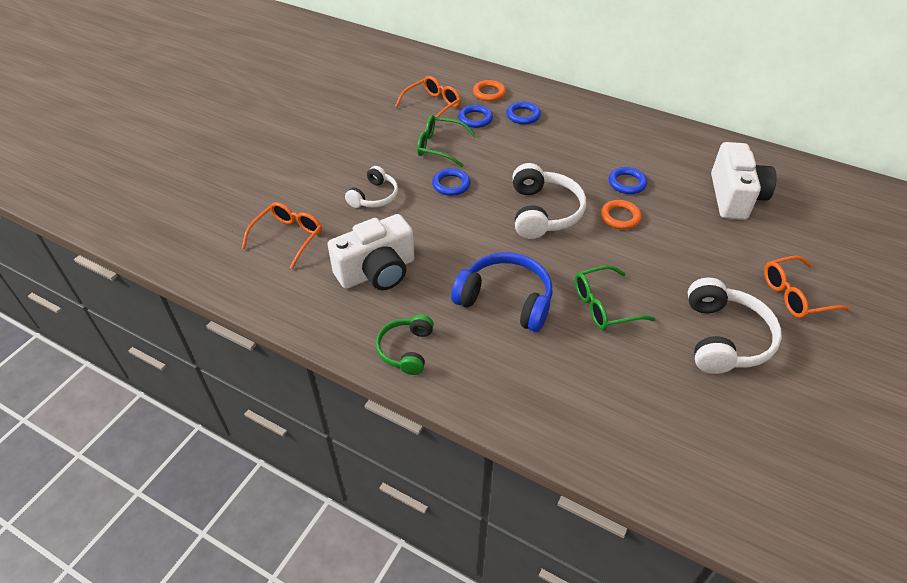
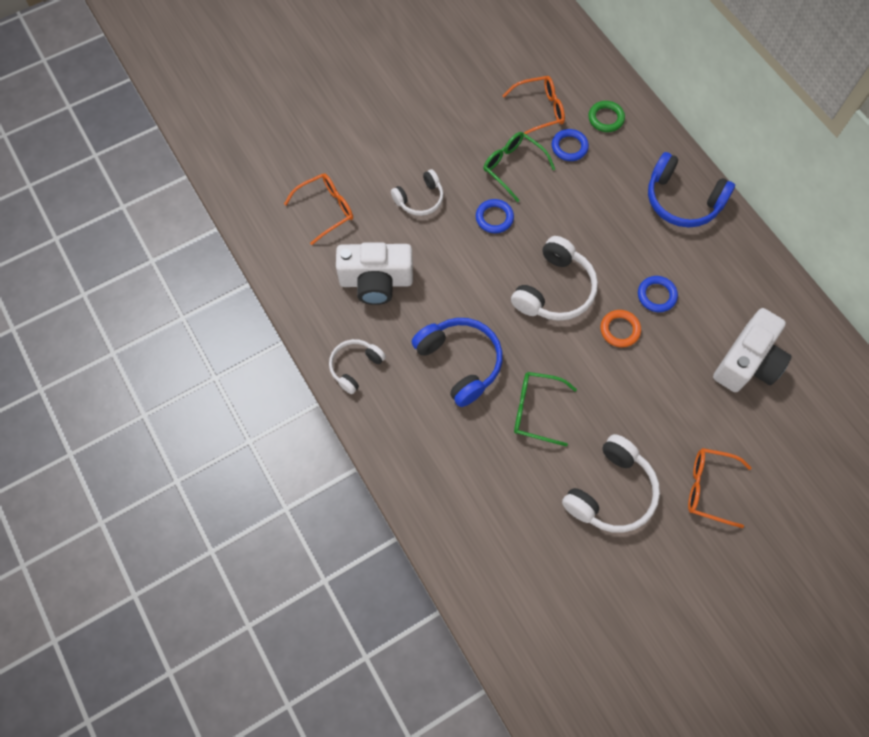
camera: 30 degrees right, 20 degrees up
green headphones [376,314,434,375] -> white headphones [329,339,386,394]
orange ring [473,80,506,102] -> green ring [588,101,625,132]
blue ring [506,101,541,124] -> none
none -> blue headphones [648,152,735,227]

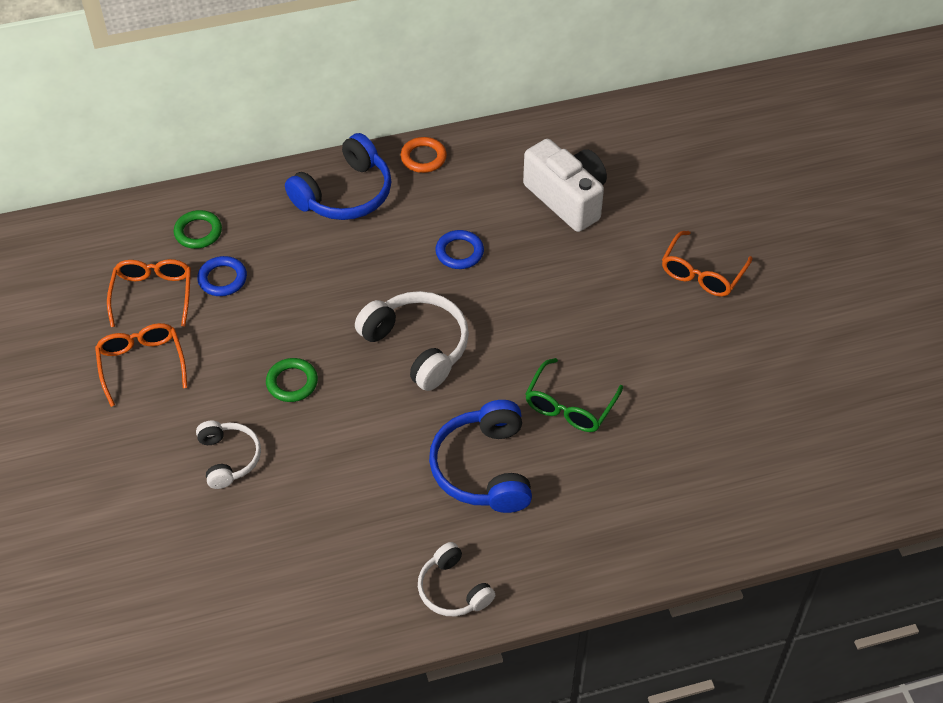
camera: 75 degrees left, 15 degrees down
orange glasses [284,173,353,245] -> orange glasses moved to [95,323,187,407]
white camera [336,242,413,305] -> none
blue headphones [412,318,503,407] -> blue headphones turned 75 degrees counterclockwise [429,400,532,513]
blue ring [476,199,514,233] -> green ring [266,358,318,402]
green glasses [483,132,555,202] -> none
white headphones [562,434,660,533] -> none
orange ring [600,310,641,347] -> orange ring moved to [400,137,447,173]

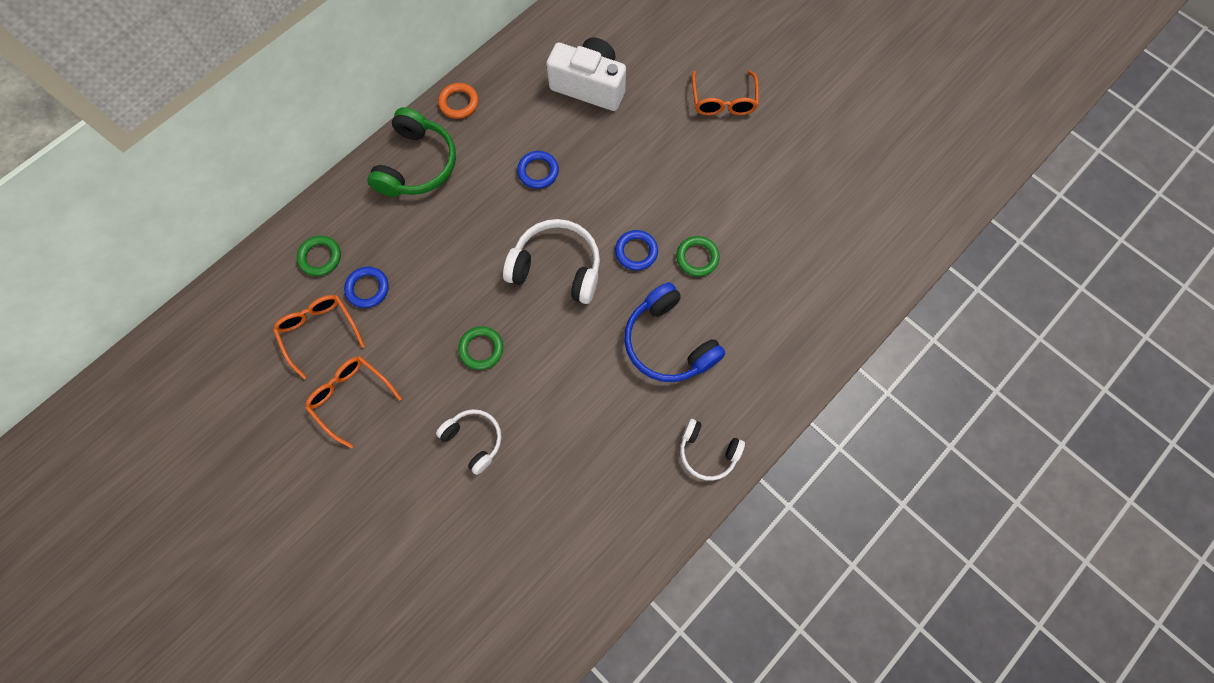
camera: 30 degrees left, 20 degrees up
blue headphones [285,133,391,220] -> green headphones [367,107,456,197]
green glasses [525,358,623,432] -> green ring [676,236,720,277]
none -> blue ring [615,230,658,270]

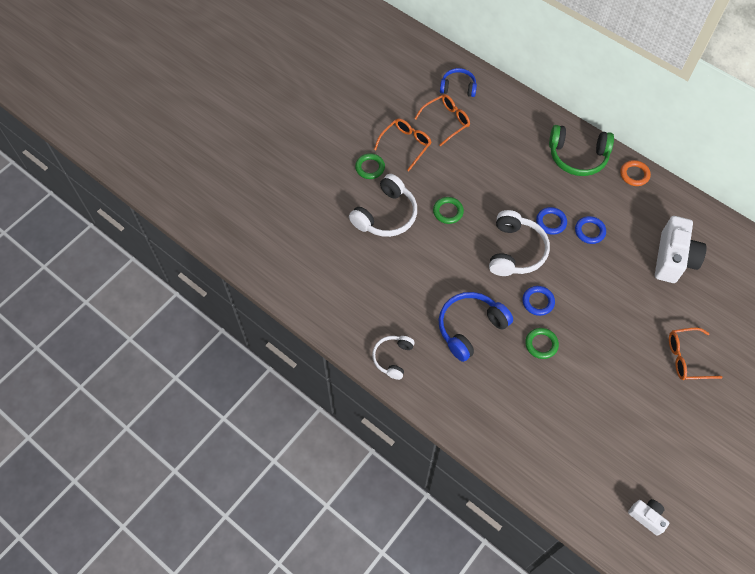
camera: 85 degrees right, 10 degrees down
green ring [297,236,341,276] -> green ring moved to [355,153,385,179]
blue ring [344,267,389,308] -> blue ring moved to [536,207,567,235]
white headphones [436,409,502,475] -> white headphones [349,174,417,237], size x1.62
none -> blue headphones [440,68,477,97]
none -> white camera [628,499,669,536]

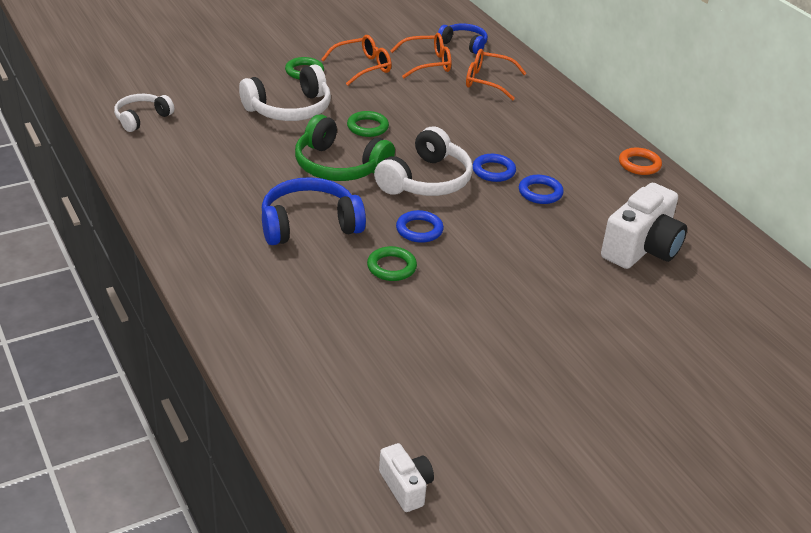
camera: 20 degrees right, 25 degrees down
white headphones [372,336,415,380] -> white headphones moved to [114,94,174,132]
green headphones [549,125,614,176] -> green headphones moved to [295,114,395,181]
orange glasses [669,328,723,380] -> orange glasses moved to [466,49,527,101]

